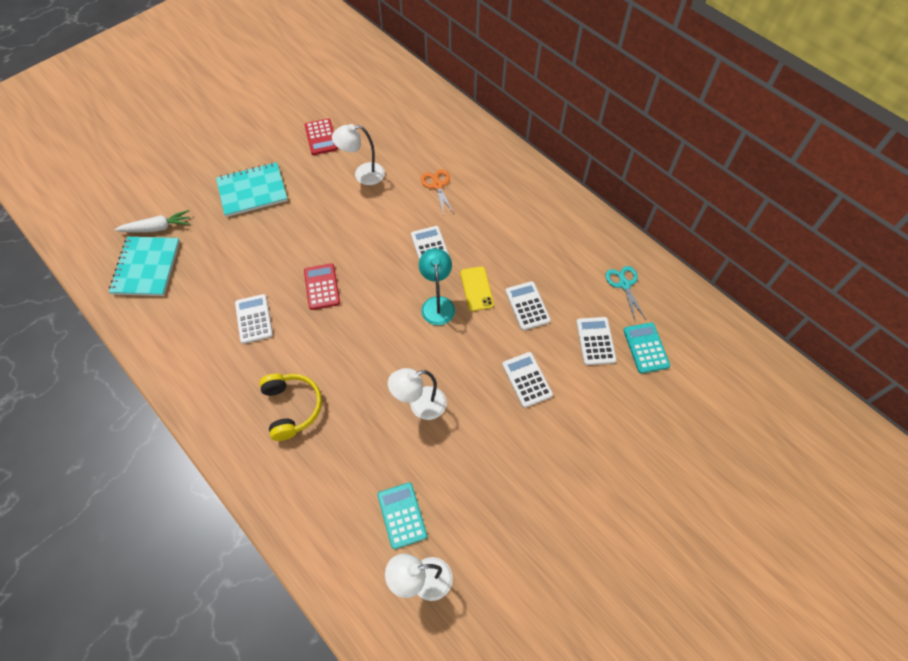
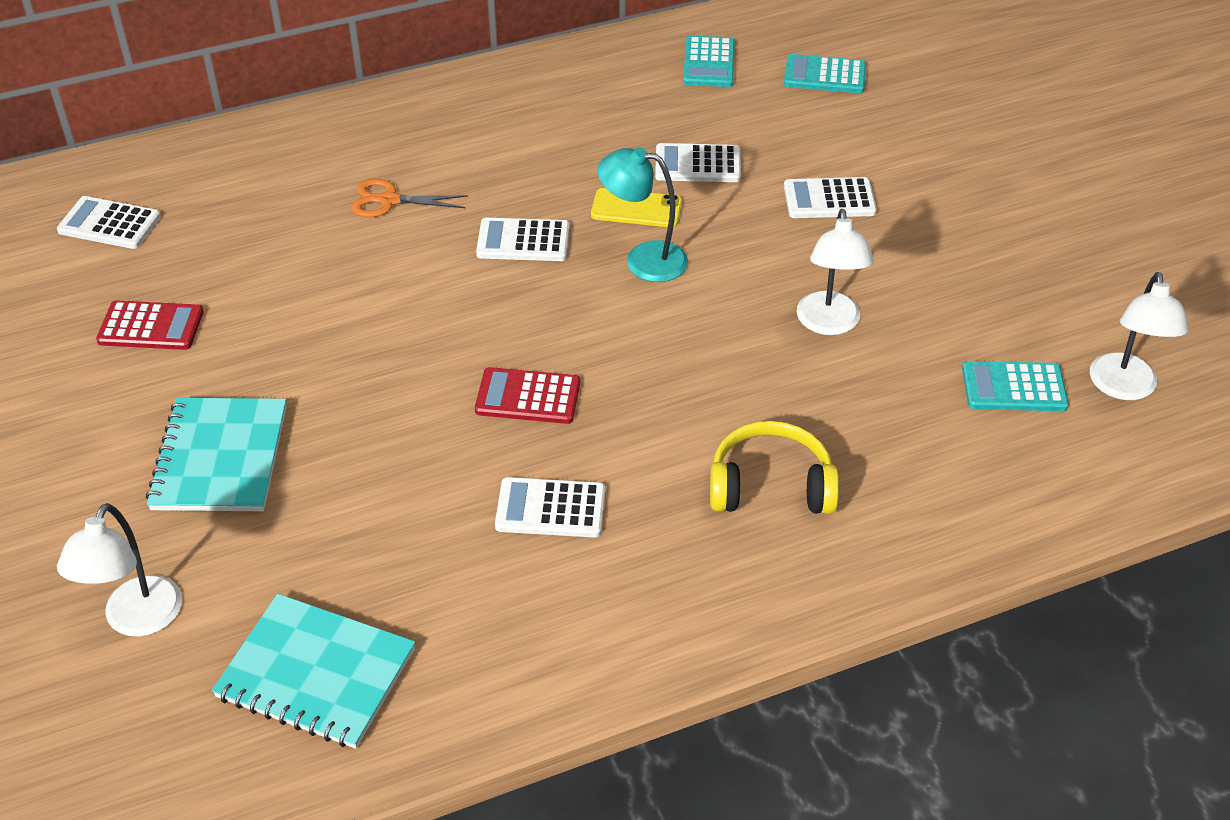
camera: 70 degrees left, 15 degrees down
white carrot [114,210,190,233] -> none
white lamp [332,124,385,185] -> white lamp moved to [57,503,182,637]
white calculator [576,317,617,365] -> white calculator moved to [57,196,161,249]
turquoise scissors [606,266,646,320] -> turquoise calculator [683,36,735,87]

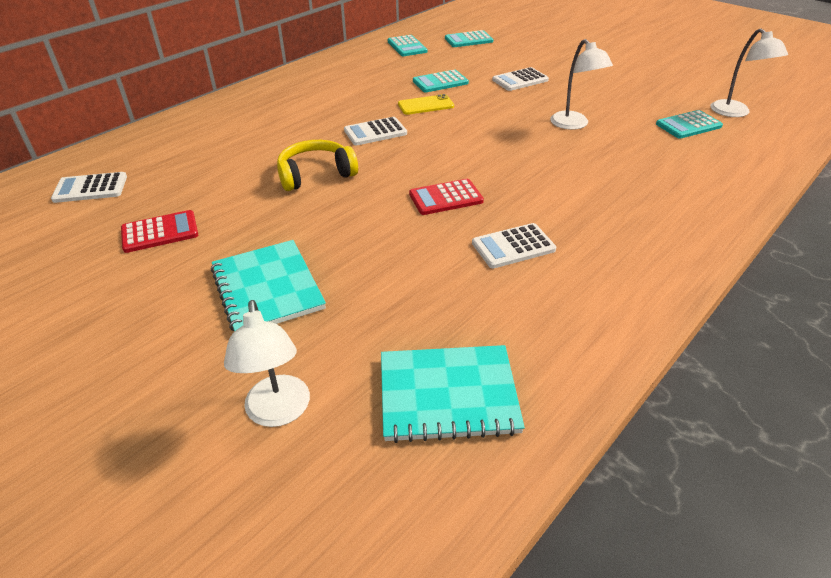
camera: 25 degrees left, 5 degrees down
orange scissors [352,179,468,217] -> none
turquoise lamp [597,147,688,282] -> none
white calculator [655,143,741,182] -> turquoise calculator [413,70,469,92]
yellow headphones [710,421,839,514] -> yellow headphones moved to [277,140,358,191]

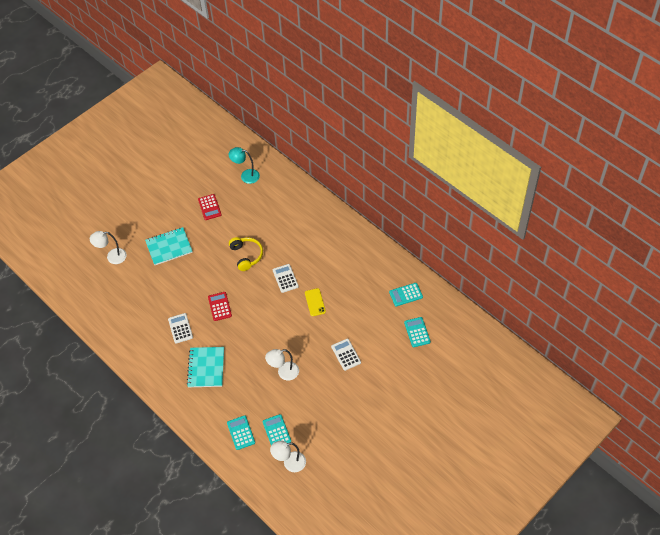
camera: 95 degrees right, 15 degrees up
white calculator [51,172,127,203] -> turquoise lamp [229,147,260,184]
turquoise notebook [381,345,525,443] -> turquoise notebook moved to [187,347,224,387]
turquoise calculator [413,70,469,92] -> turquoise calculator moved to [227,415,255,450]

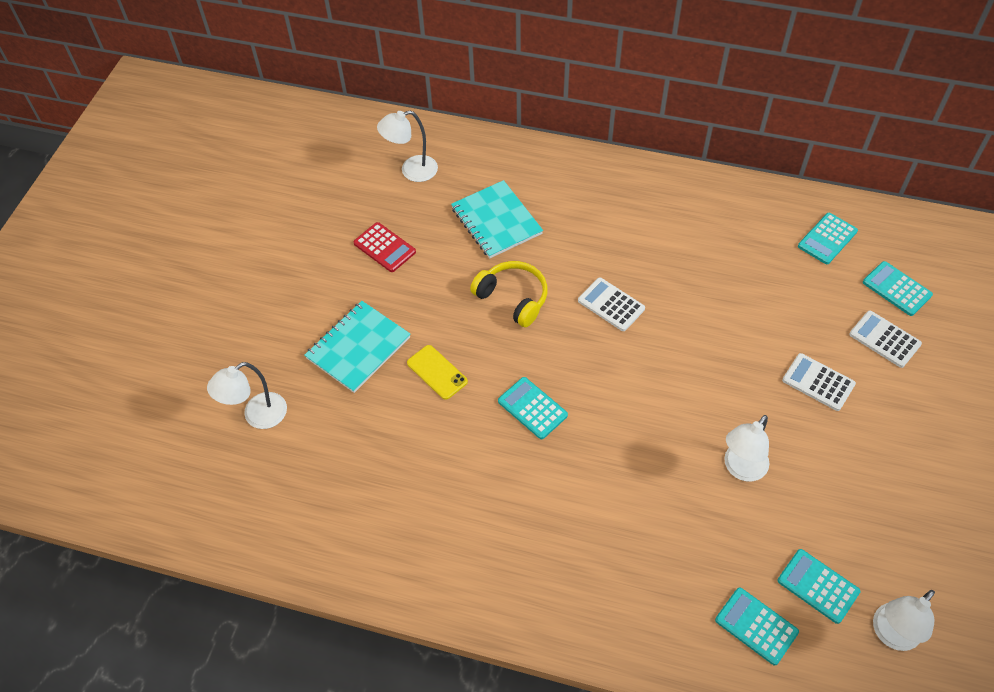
camera: 30 degrees left, 0 degrees up
white calculator [168,313,193,344] -> white calculator moved to [849,310,922,368]
turquoise notebook [187,347,224,387] -> turquoise notebook moved to [451,180,543,258]
red calculator [208,292,232,321] -> turquoise calculator [498,377,568,439]
turquoise lamp [229,147,260,184] -> white lamp [377,111,438,182]
yellow phone [305,288,326,316] -> yellow phone moved to [407,345,468,400]

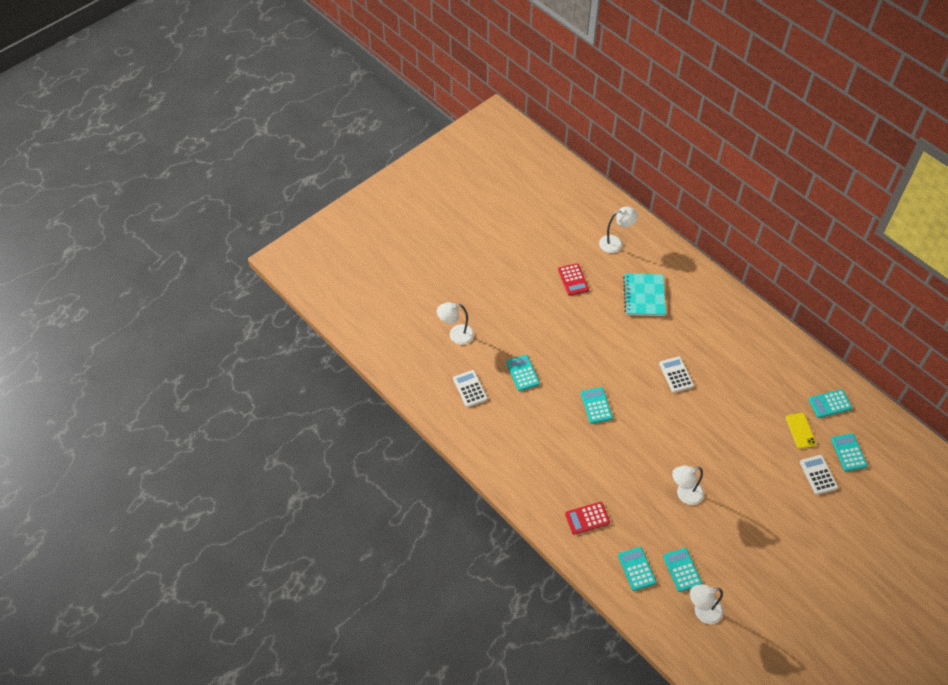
camera: 30 degrees right, 0 degrees up
turquoise notebook [304,301,410,393] -> none
white lamp [377,111,438,182] -> white lamp turned 150 degrees clockwise [599,207,638,253]
yellow phone [407,345,468,400] -> yellow phone moved to [786,413,816,449]
yellow headphones [470,261,548,327] -> none
white calculator [782,353,856,411] -> white calculator moved to [453,370,487,407]
none -> turquoise calculator [506,355,540,391]
none -> red calculator [565,502,610,535]

